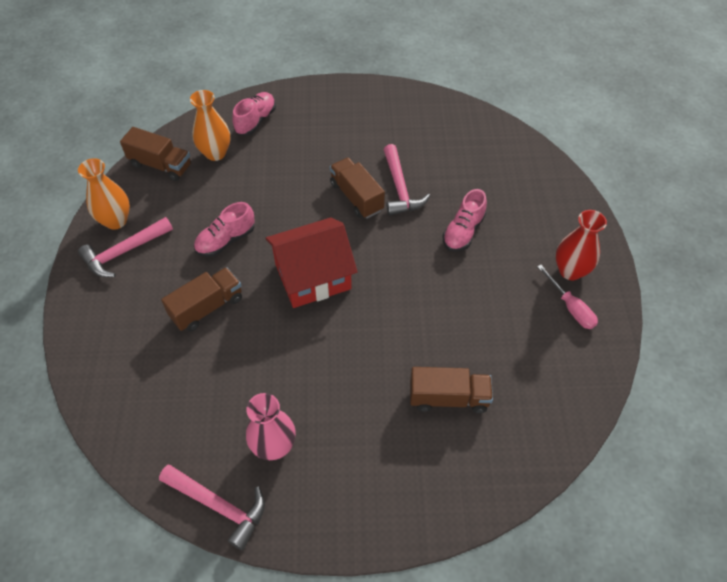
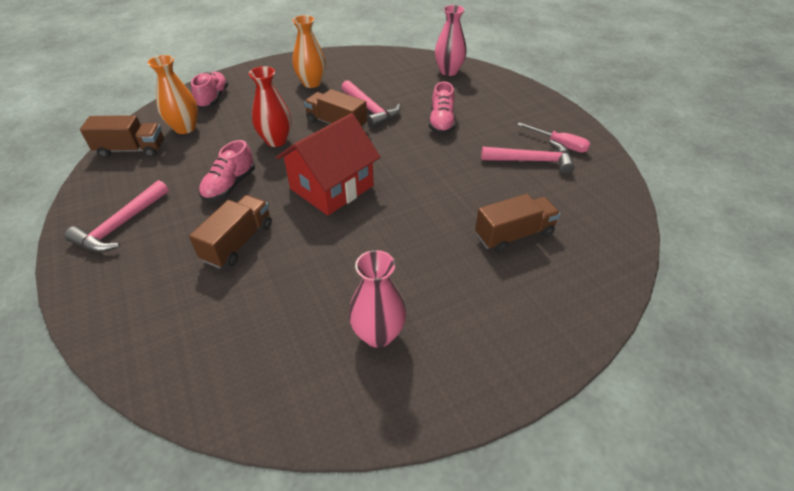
camera: 25 degrees left, 10 degrees down
orange vase [78,158,130,230] -> orange vase moved to [292,15,326,88]
pink hammer [159,465,265,550] -> pink hammer moved to [481,140,575,174]
red vase [556,210,607,280] -> red vase moved to [249,66,292,147]
none -> pink vase [435,5,467,76]

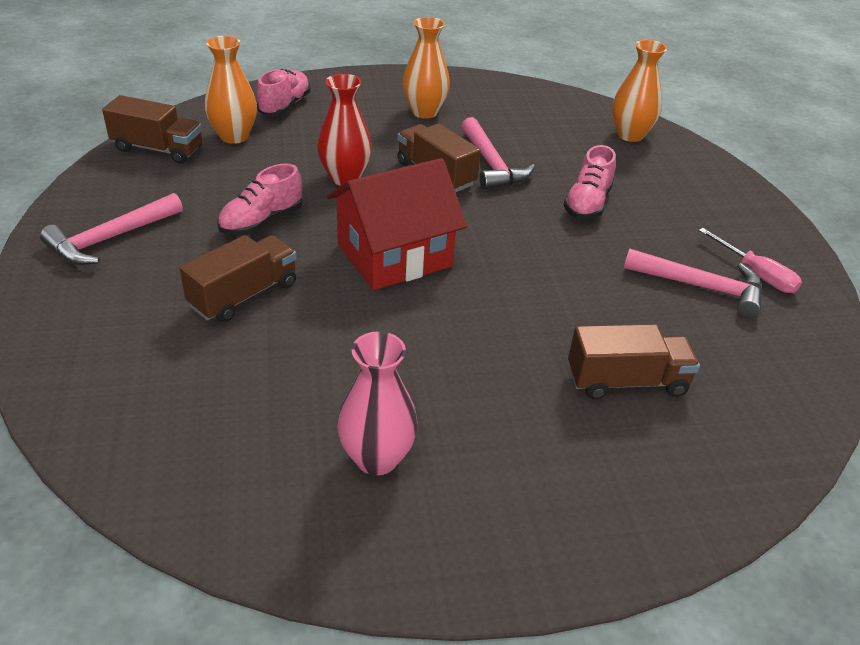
camera: 15 degrees right, 5 degrees down
pink vase [435,5,467,76] -> orange vase [612,40,667,142]

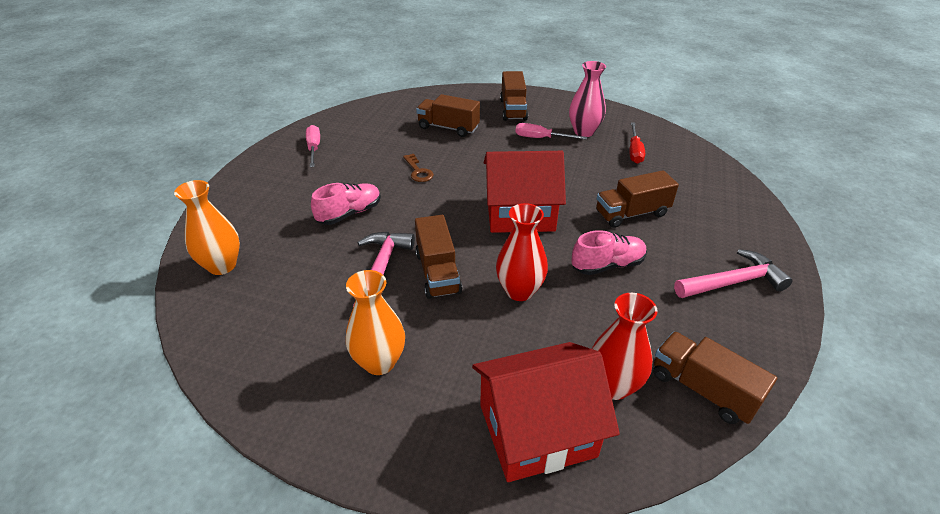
camera: 150 degrees left, 0 degrees up
orange vase [205,36,257,144] -> red vase [592,293,658,400]
pink shoe [257,69,311,116] -> red house [472,342,620,482]
pink hammer [624,249,762,318] -> none
none -> brown key [403,154,434,182]
none -> brown truck [500,71,528,121]
none -> pink screwdriver [515,123,587,140]
none -> red screwdriver [629,122,645,164]

